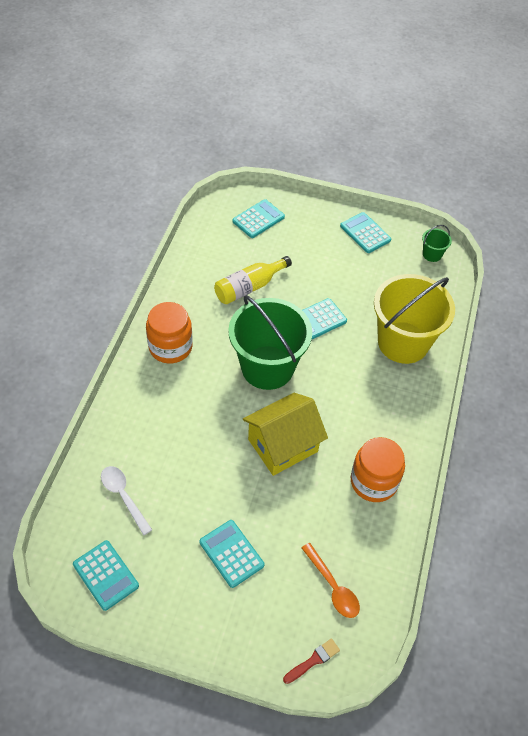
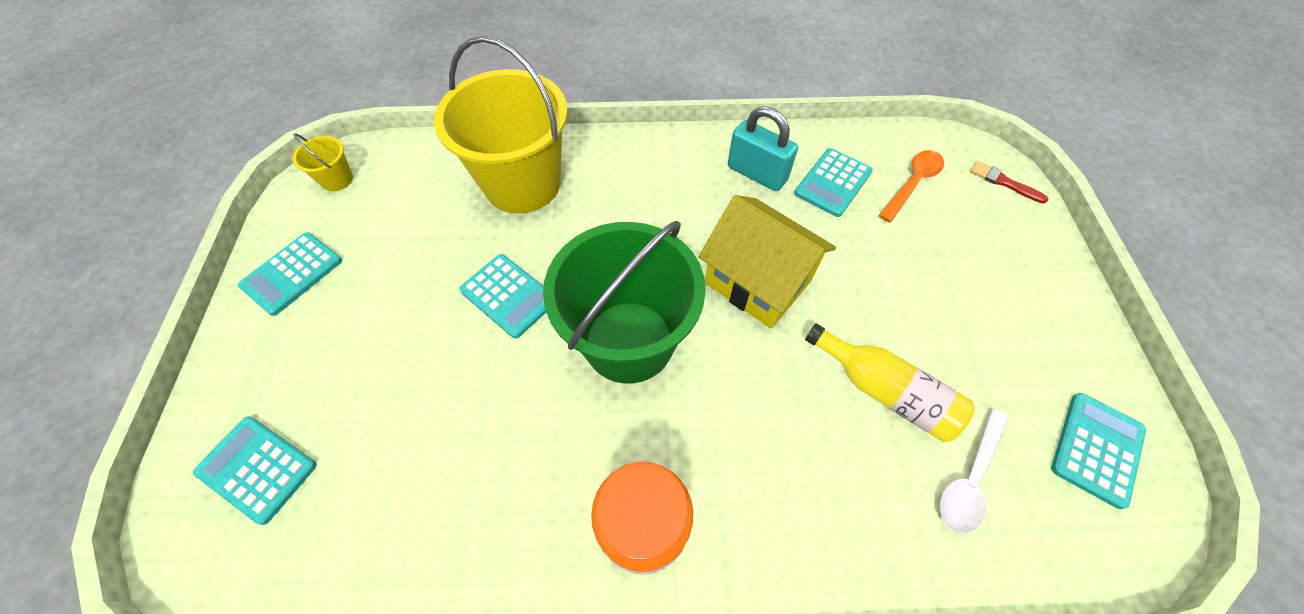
camera: 105 degrees left, 5 degrees up
turquoise calculator [200,520,265,588] -> turquoise calculator moved to [794,148,873,217]
yellow bottle [214,256,292,304] -> yellow bottle moved to [805,323,975,442]
orange jar [351,437,405,502] -> turquoise padlock [728,106,798,191]
green bucket [422,225,452,262] -> yellow bucket [292,133,353,191]

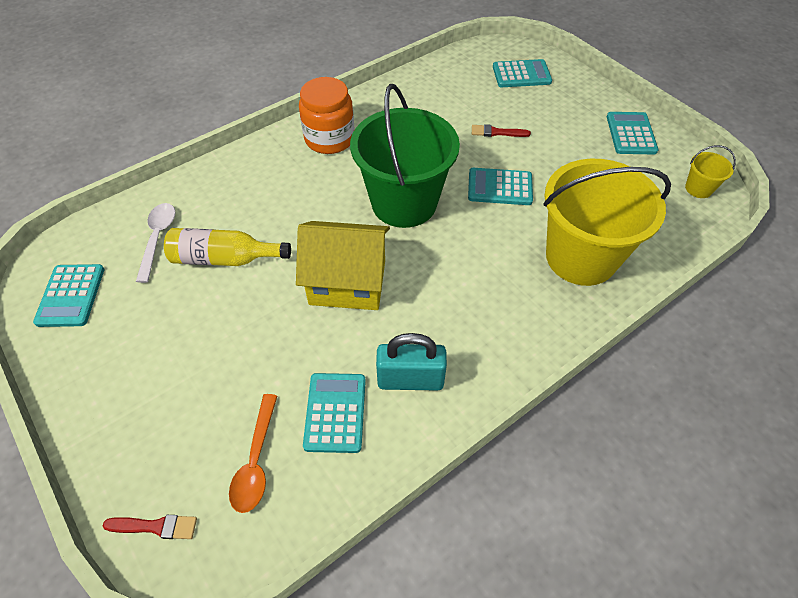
camera: 145 degrees right, 5 degrees down
none -> red brush [472,124,531,137]

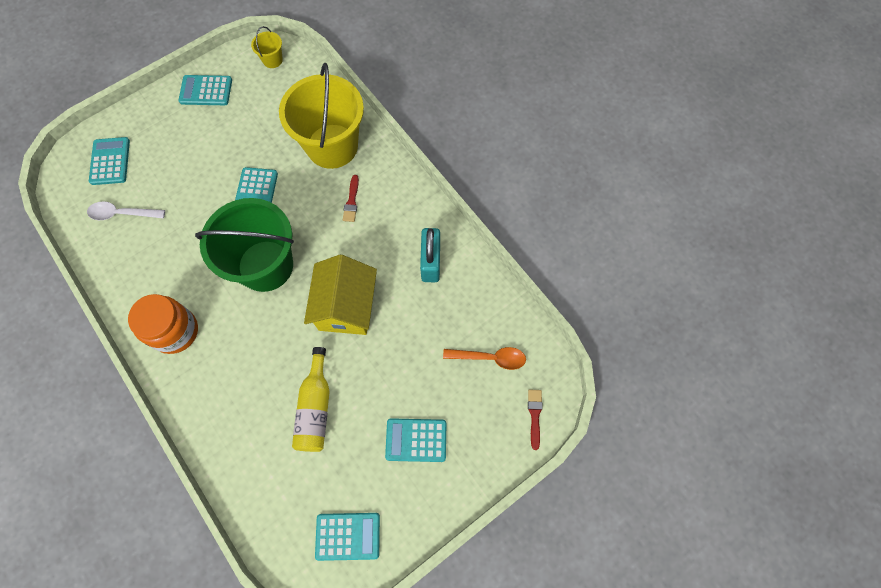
camera: 90 degrees left, 15 degrees up
white spoon [136,203,175,283] -> white spoon moved to [87,201,165,220]
turquoise calculator [303,373,366,453] -> turquoise calculator moved to [385,418,447,462]
red brush [472,124,531,137] -> red brush moved to [343,175,359,222]

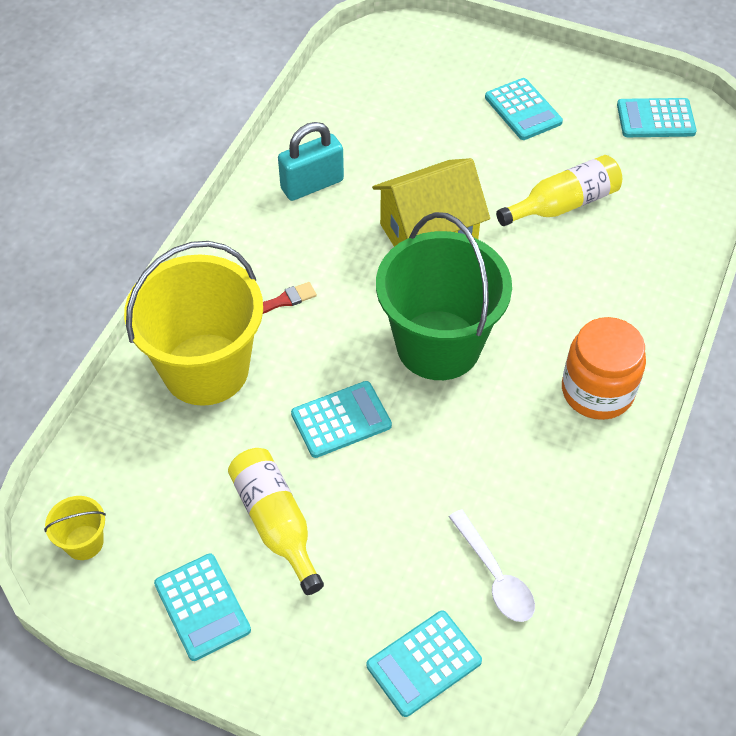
camera: 120 degrees left, 15 degrees down
turquoise calculator [315,513,380,561] -> turquoise calculator turned 60 degrees counterclockwise [617,98,697,137]
orange spoon [443,347,526,370] -> none
red brush [528,389,543,450] -> none
none -> yellow bottle [228,448,324,595]

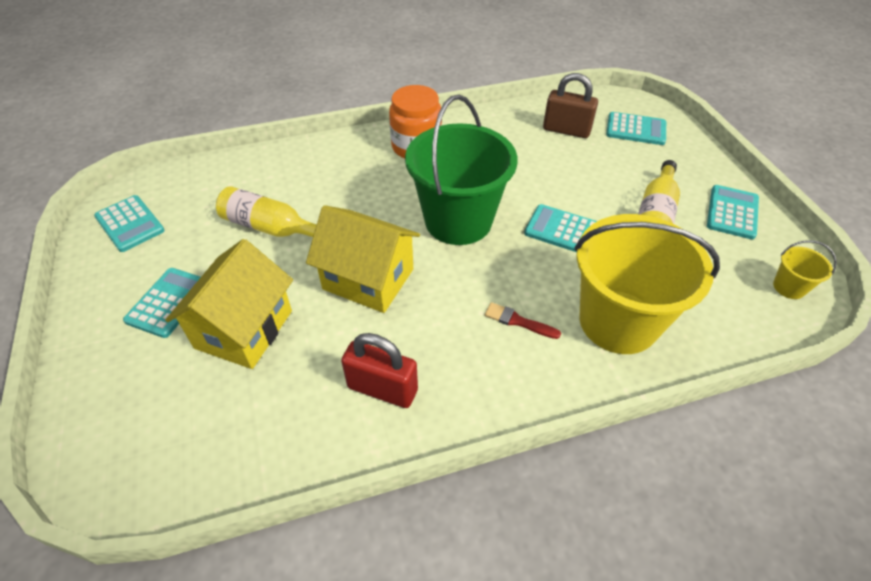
camera: 130 degrees left, 5 degrees down
turquoise padlock [278,122,344,201] -> red padlock [341,333,418,408]
white spoon [449,509,535,622] -> brown padlock [543,73,598,138]
none -> yellow house [165,239,293,369]

